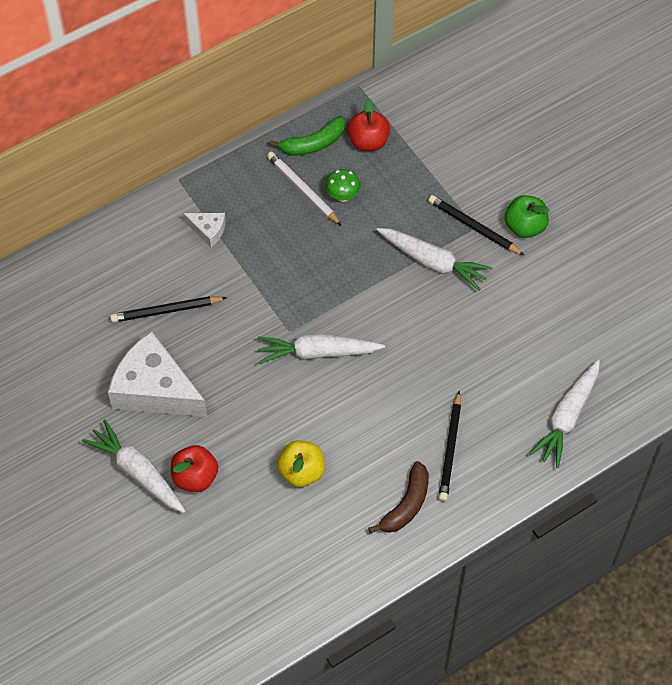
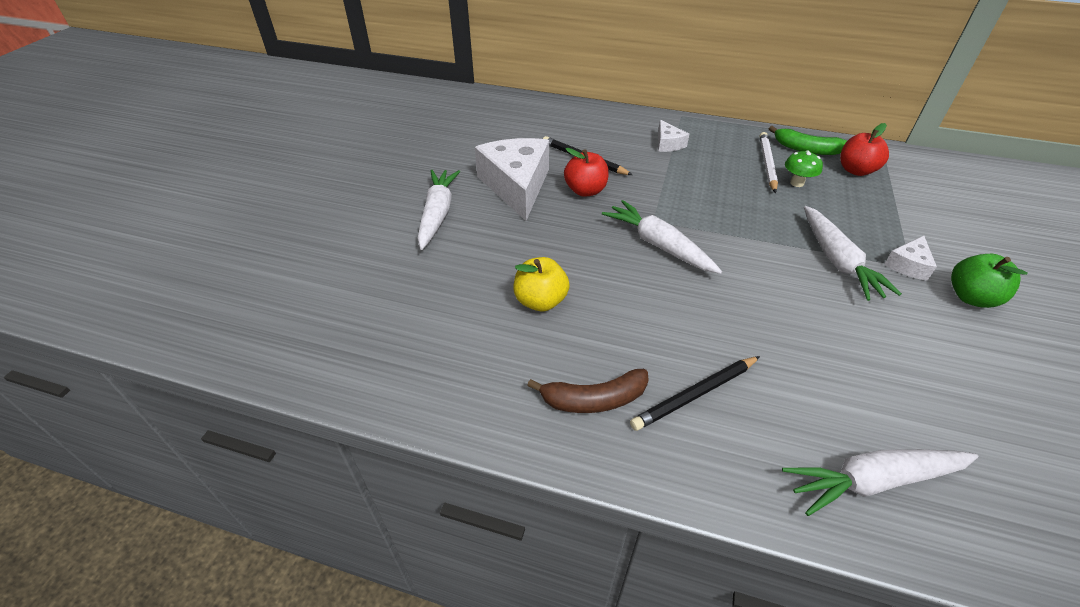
camera: 50 degrees right, 15 degrees down
red apple [171,445,218,492] -> red apple moved to [564,148,609,197]
black pencil [428,195,524,255] -> white cheese [884,236,937,281]

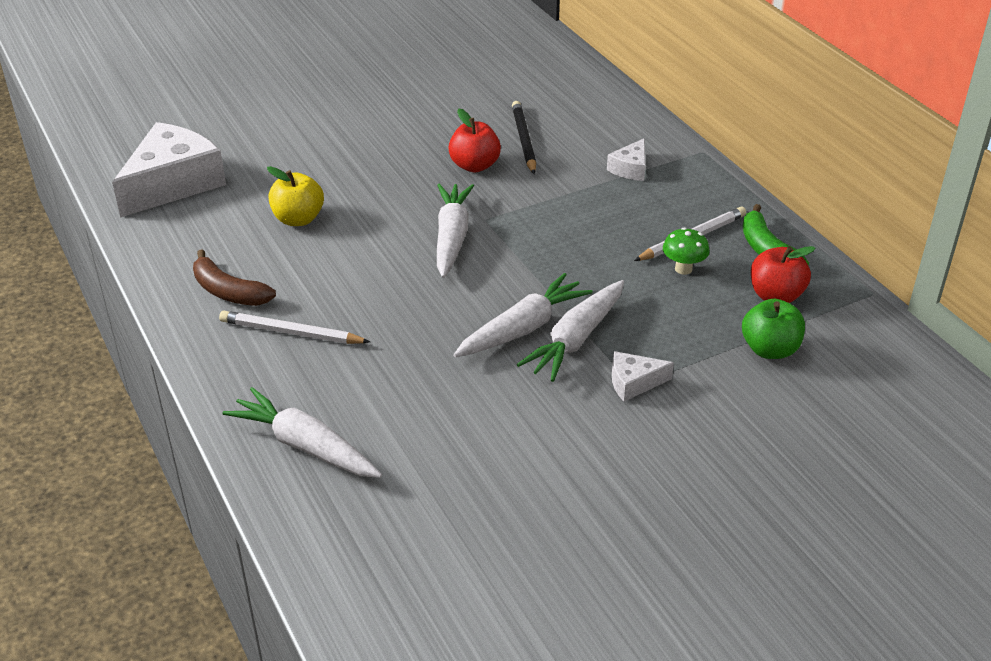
camera: 45 degrees right, 5 degrees down
white carrot [417,170,460,250] -> white carrot moved to [453,273,593,357]
white cheese [475,138,549,221] -> white cheese moved to [112,122,226,218]
black pencil [630,356,760,431] -> white pencil [219,310,370,344]
green apple [951,254,1028,308] -> green apple moved to [742,299,805,359]

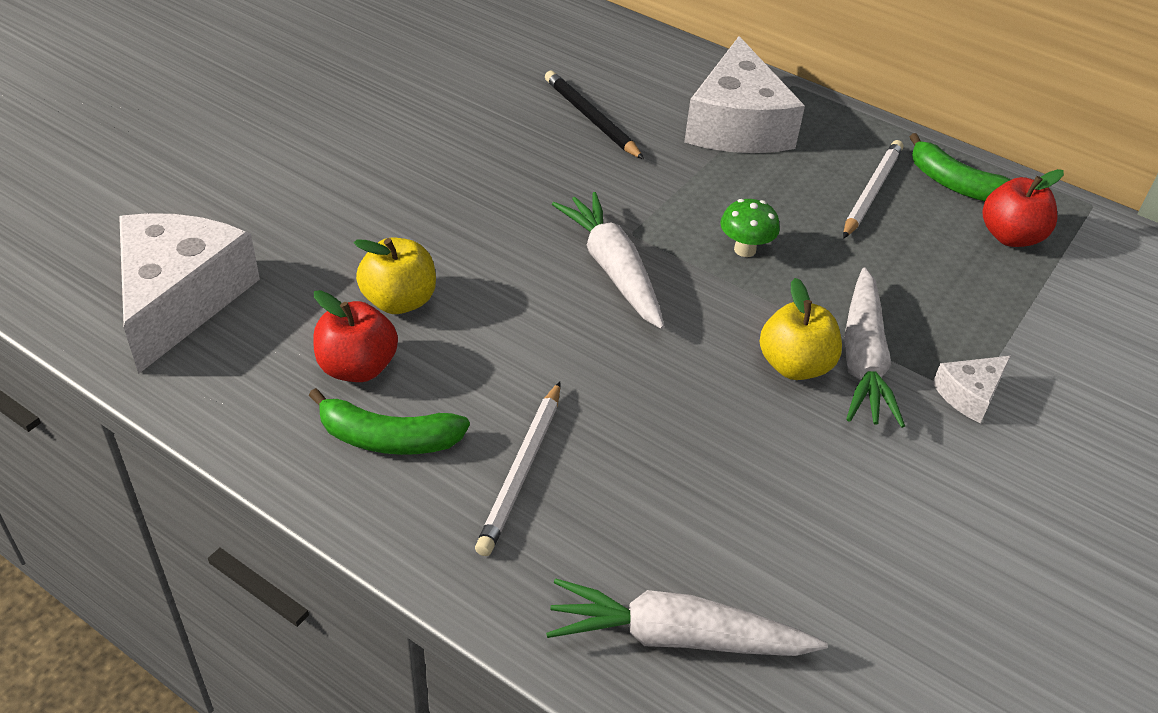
camera: 30 degrees left, 5 degrees up
brown banana [193,249,276,306] -> green banana [309,388,470,455]
white pencil [219,310,370,344] -> white pencil turned 60 degrees counterclockwise [475,382,560,556]
red apple [448,109,501,172] -> red apple moved to [313,290,398,382]
white carrot [453,273,593,357] -> yellow apple [760,278,842,380]
white cheese [607,138,645,181] -> white cheese [684,36,805,153], size x2.18
green mushroom [663,227,710,275] -> green mushroom moved to [720,199,780,257]
green apple [742,299,805,359] -> none

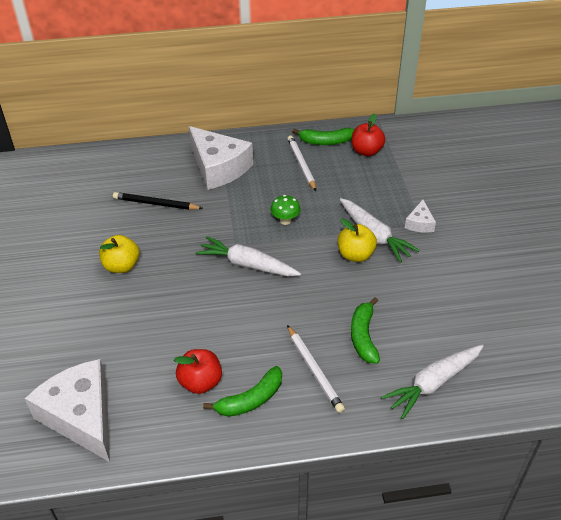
camera: 40 degrees left, 0 degrees up
yellow apple [354,237,436,314] -> yellow apple moved to [99,235,139,273]
none -> green banana [351,297,380,363]

